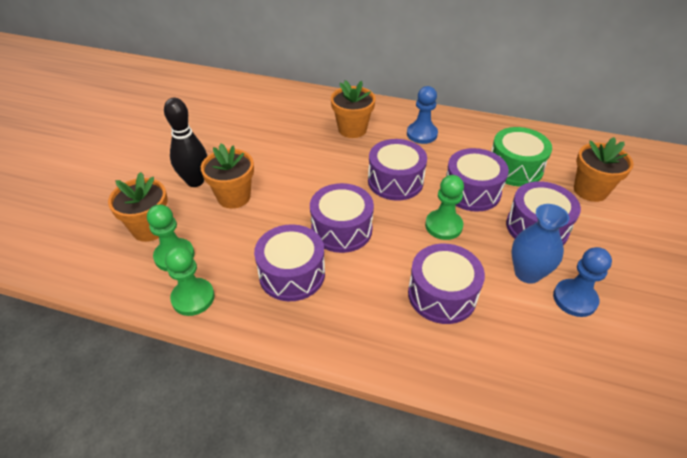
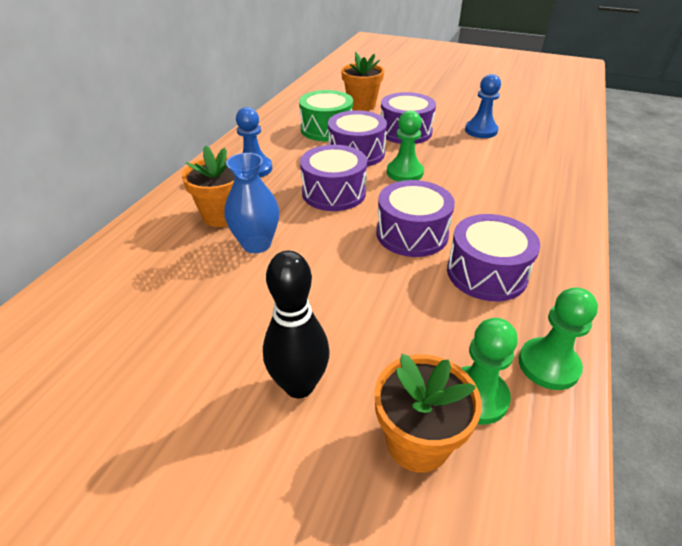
camera: 85 degrees left, 5 degrees down
orange flower pot [201,144,254,209] -> none
purple drum [408,244,485,324] -> none
blue vase [512,204,569,284] -> blue vase moved to [224,153,279,253]

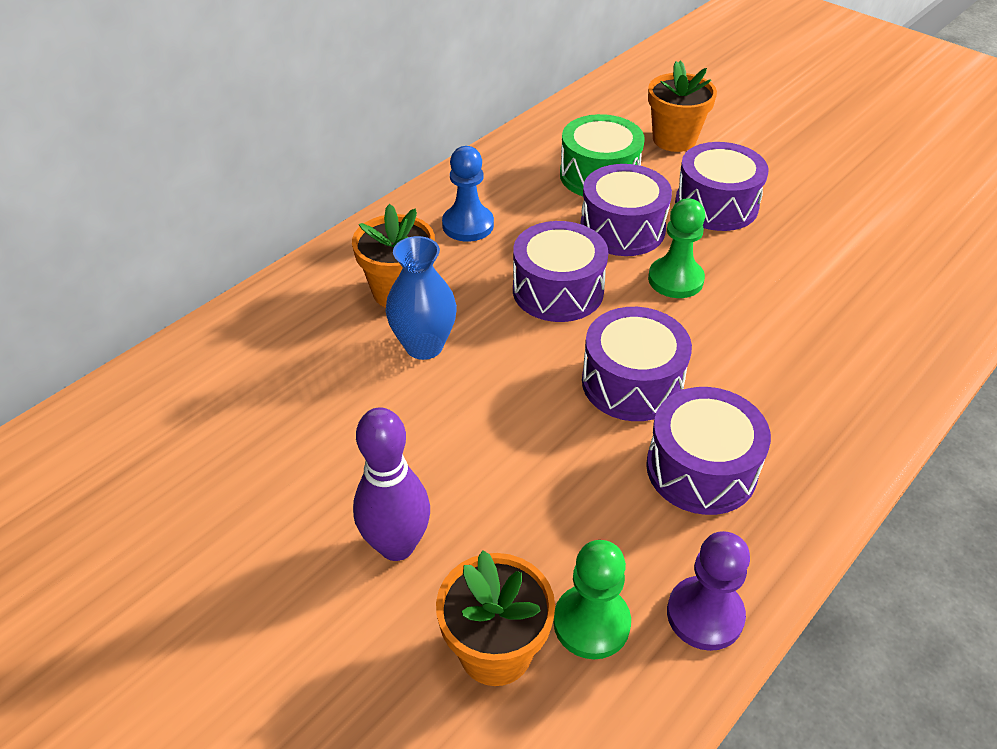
camera: 20 degrees right, 5 degrees up
black bowling pin [263,251,330,398] -> purple bowling pin [353,407,430,561]
blue pawn [465,74,501,138] -> none
green pawn [519,287,598,390] -> purple pawn [667,531,750,651]

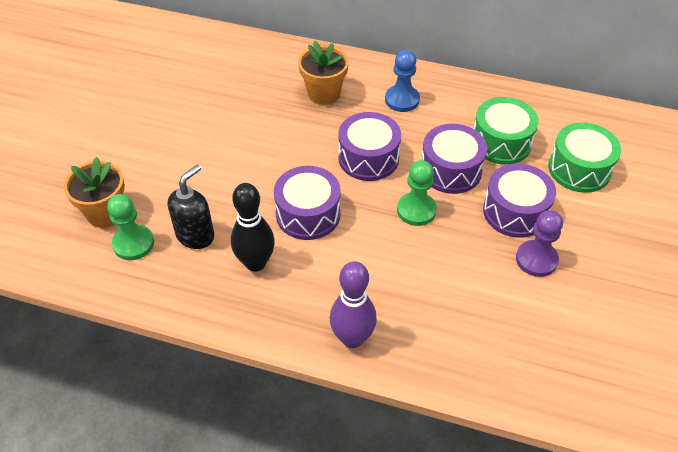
camera: 65 degrees right, 5 degrees up
purple bowling pin [353,407,430,561] -> purple bowling pin moved to [330,261,377,348]
blue vase [385,236,457,360] -> none
purple drum [646,387,771,515] -> black bowling pin [231,183,275,272]
orange flower pot [648,61,717,152] -> green drum [548,123,621,193]
purple pawn [667,531,750,651] -> purple pawn moved to [516,210,563,277]
none -> black soap dispenser [168,164,214,249]

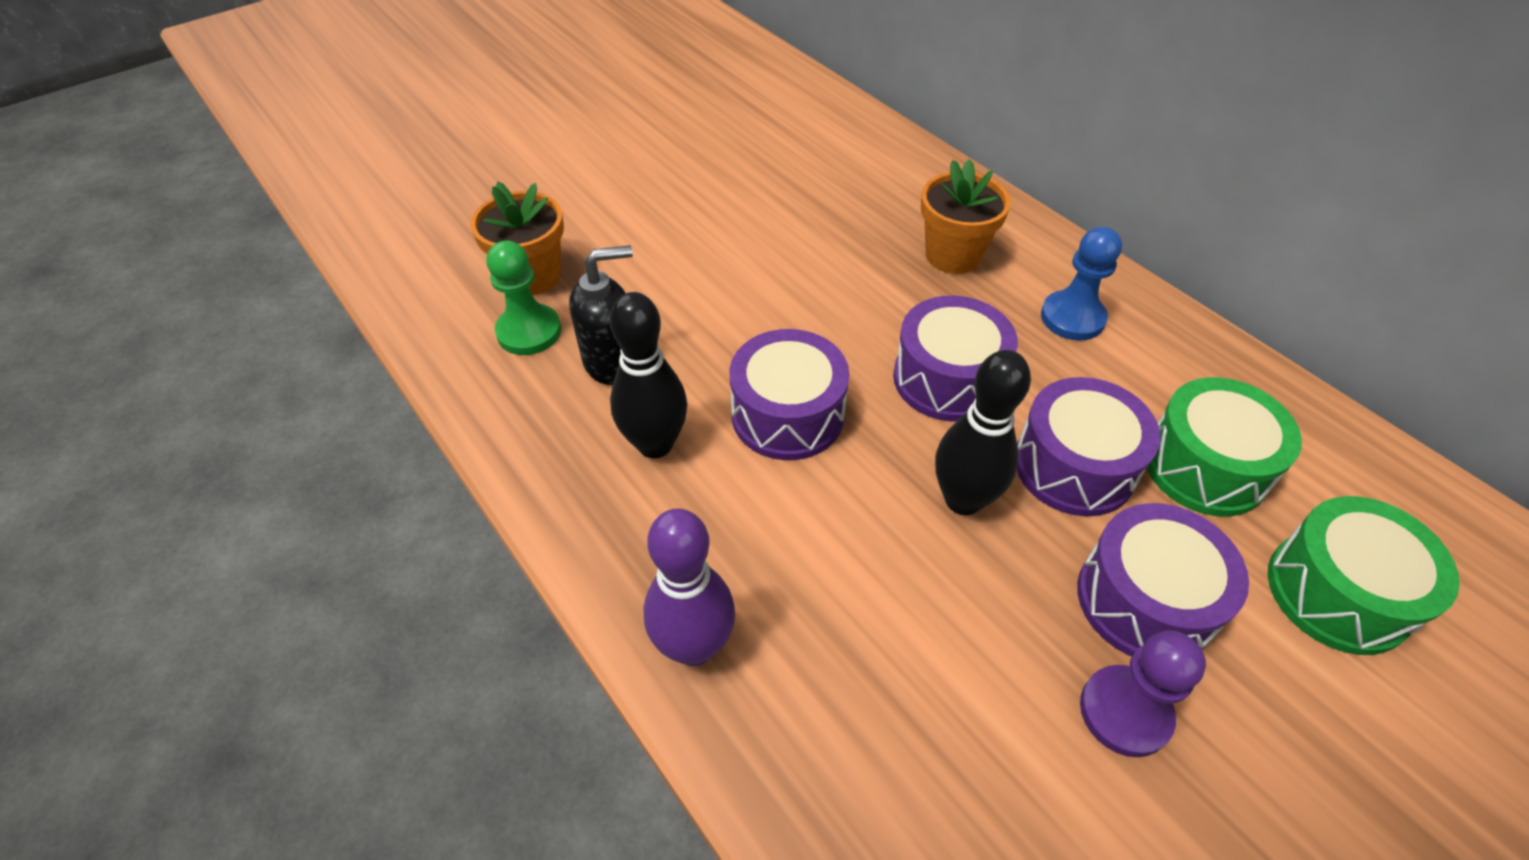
camera: 35 degrees right, 0 degrees up
green pawn [397,160,437,226] -> black bowling pin [935,350,1031,515]

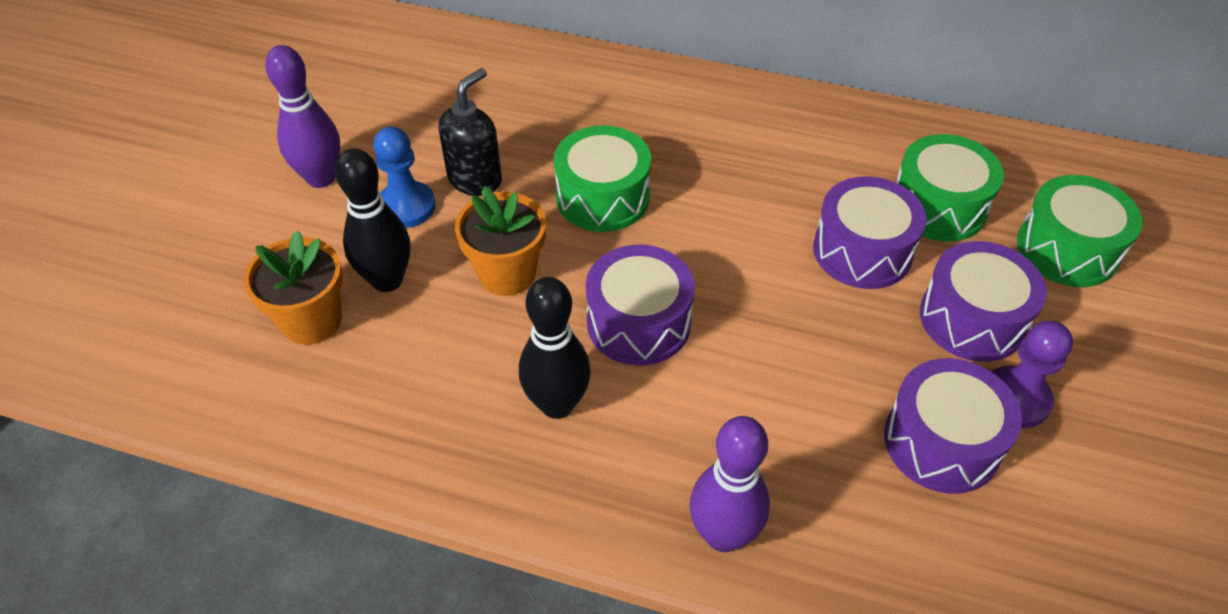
camera: 35 degrees left, 0 degrees up
green pawn [487,241,561,355] -> none
black soap dispenser [569,245,633,385] -> black soap dispenser moved to [439,68,502,196]
purple drum [893,296,1018,421] -> purple drum moved to [884,358,1022,494]
orange flower pot [921,159,1011,274] -> orange flower pot moved to [455,186,546,296]
black bowling pin [935,350,1031,515] -> black bowling pin moved to [335,148,410,292]
blue pawn [1041,227,1122,341] -> blue pawn moved to [373,127,436,228]
none -> purple bowling pin [265,45,340,188]
none -> green drum [554,125,651,232]

